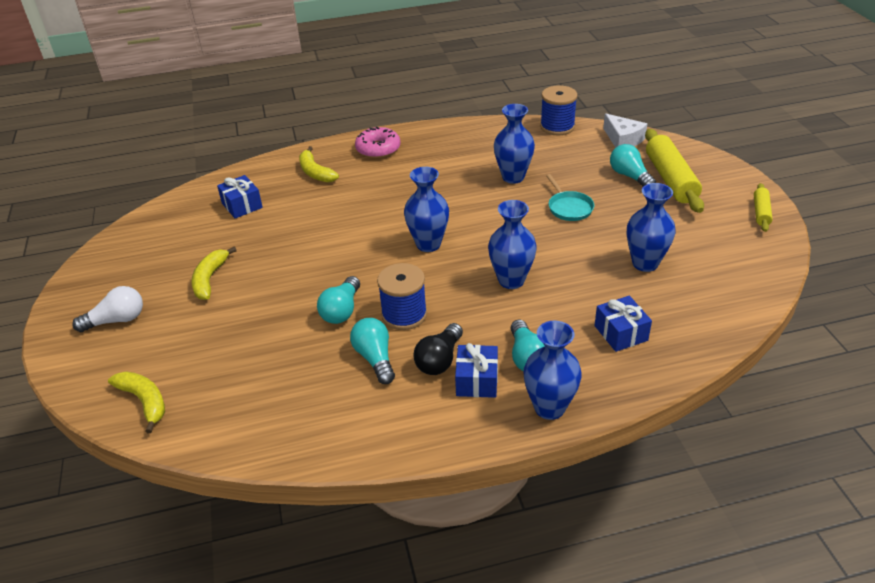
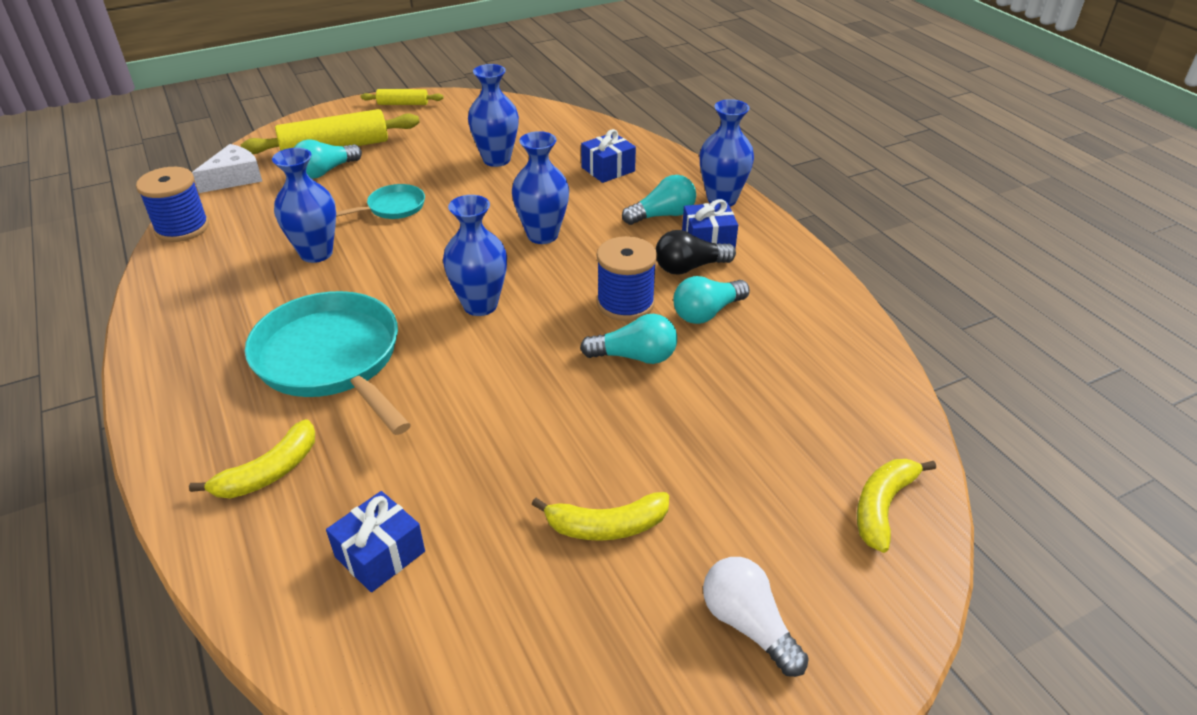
camera: 105 degrees left, 0 degrees up
pink donut [355,127,400,158] -> none
black light bulb [413,323,463,375] -> black light bulb turned 150 degrees clockwise [656,230,736,275]
none -> turquoise pan [245,291,411,435]

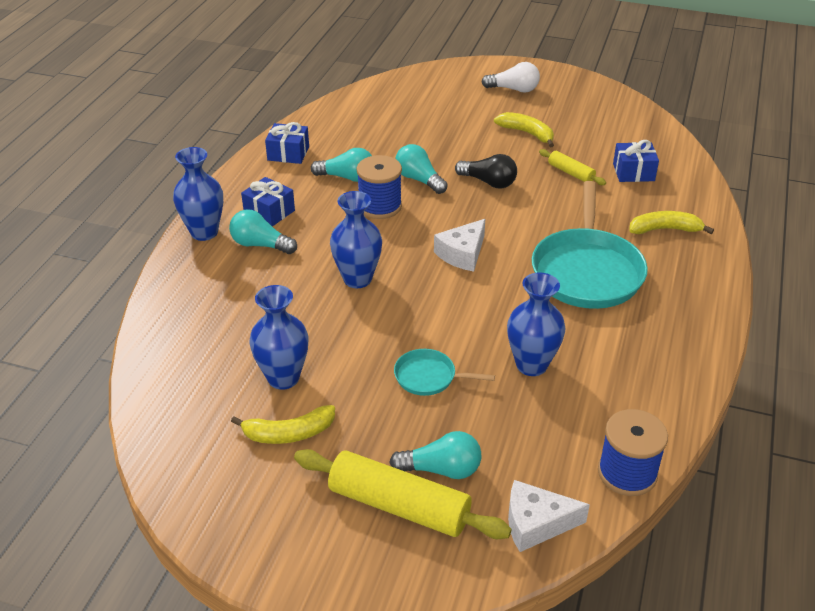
camera: 135 degrees left, 0 degrees up
yellow rolling pin [361,89,444,105] -> yellow rolling pin moved to [539,149,606,185]
blue vase [443,195,507,316] -> white cheese [434,219,485,272]
blue gift [581,129,636,183] -> blue gift moved to [265,122,309,164]
black light bulb [656,230,736,275] -> black light bulb moved to [455,154,517,189]
white light bulb [703,557,809,677] -> white light bulb turned 90 degrees counterclockwise [481,62,540,93]
yellow banana [857,459,936,553] -> yellow banana moved to [231,405,335,444]

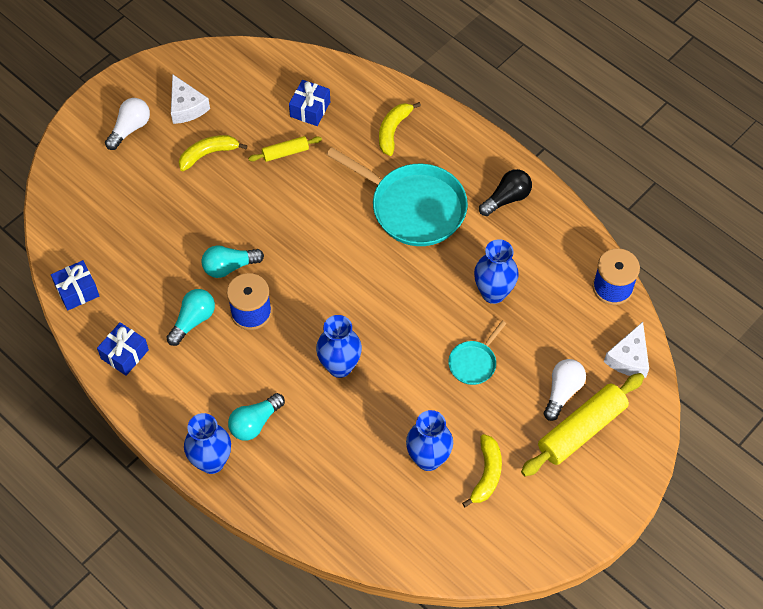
camera: 65 degrees left, 20 degrees up
blue gift [241,177,295,227] -> blue gift moved to [51,260,99,311]
turquoise light bulb [389,431,481,479] -> white light bulb [544,359,586,421]
white cheese [434,219,485,272] -> white cheese moved to [171,74,210,124]
black light bulb [455,154,517,189] -> black light bulb moved to [479,169,532,216]

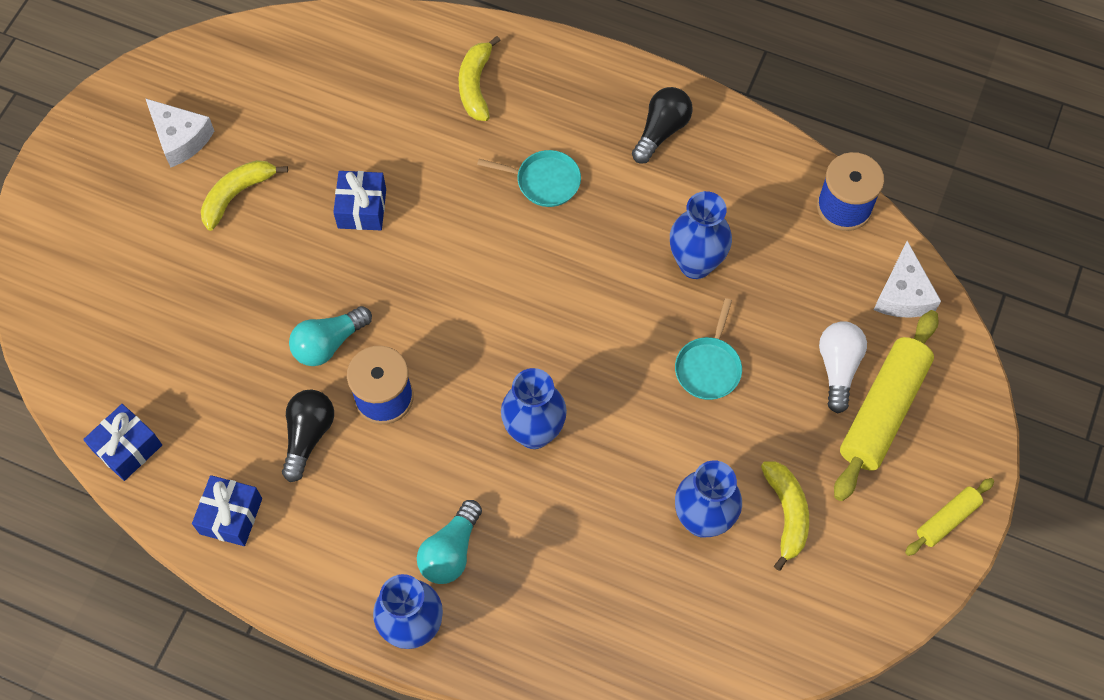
camera: 20 degrees left, 5 degrees up
white light bulb [105,98,150,150] -> none
turquoise light bulb [166,289,215,346] -> black light bulb [282,389,334,482]
yellow rolling pin [248,136,322,162] -> yellow rolling pin moved to [905,478,994,556]
blue gift [289,80,330,126] -> blue gift moved to [333,171,386,230]
turquoise pan [326,147,468,246] -> turquoise pan [477,150,581,207], size x0.48

